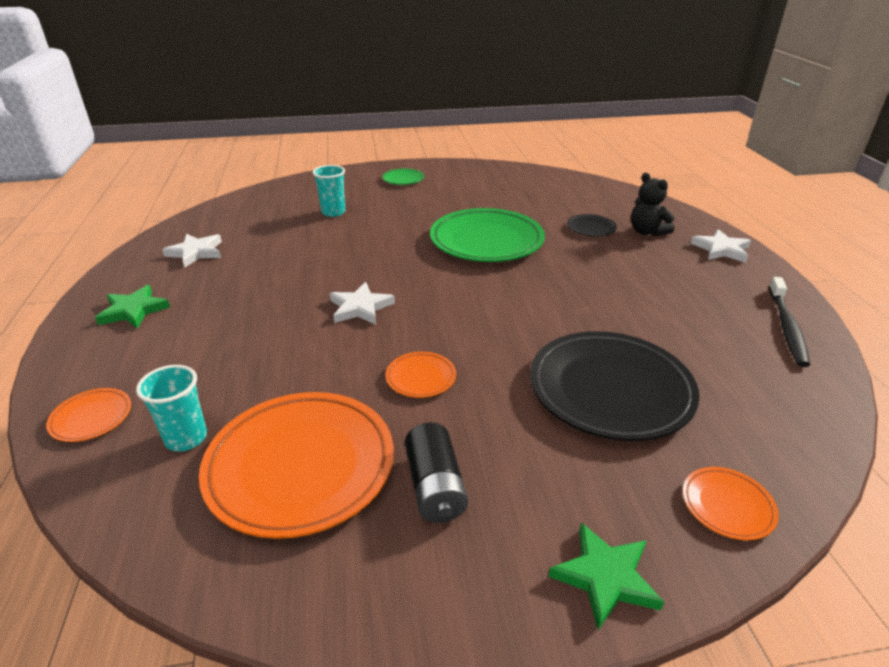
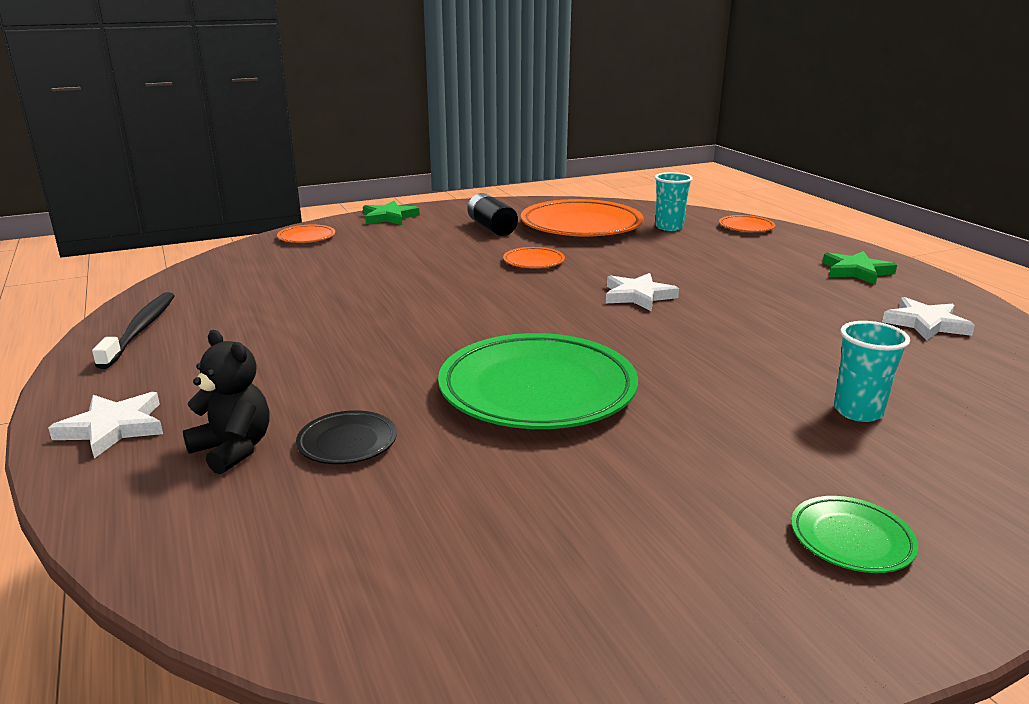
camera: 165 degrees right, 10 degrees down
black plate [530,331,699,441] -> none

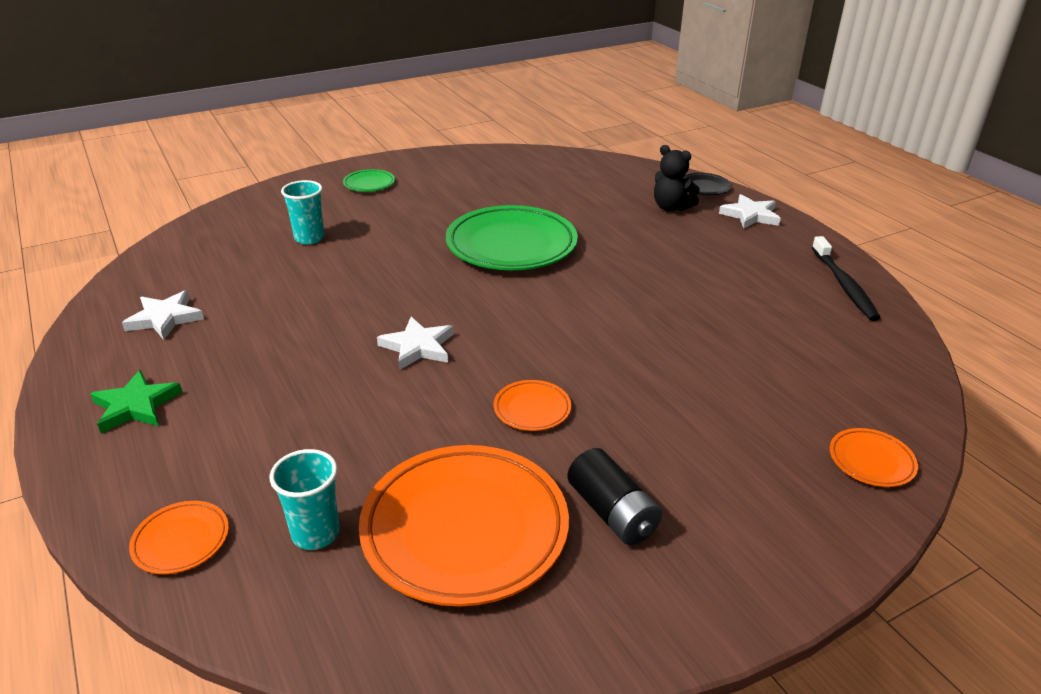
camera: 175 degrees right, 10 degrees up
black plate [296,410,397,464] -> black plate moved to [683,173,731,195]
green star [363,201,420,225] -> none

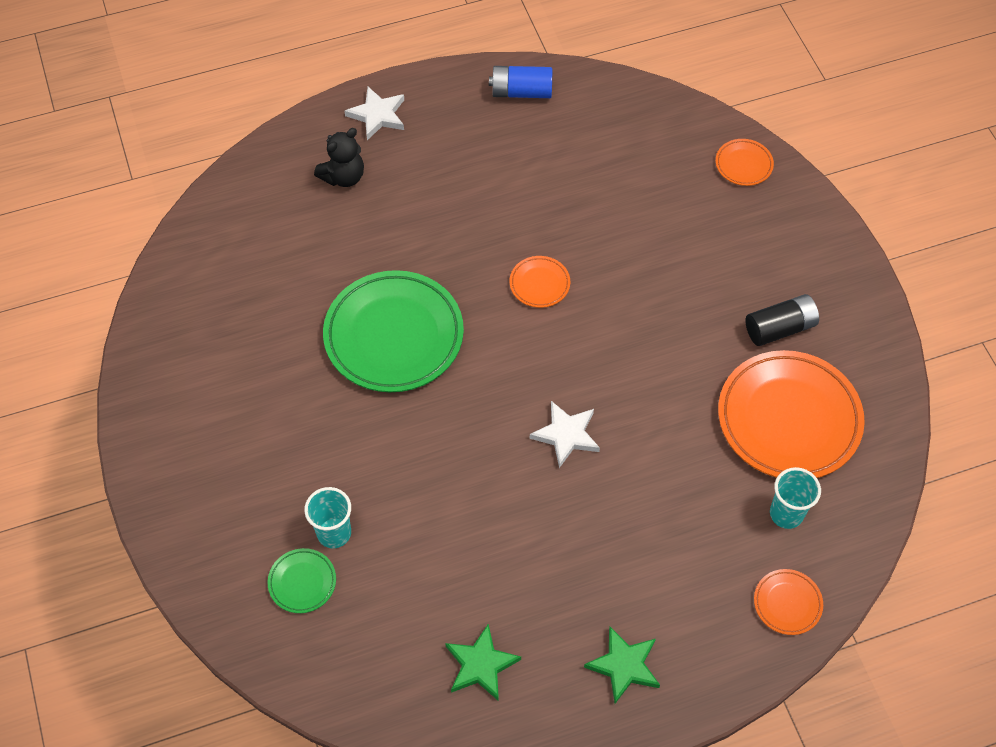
camera: 80 degrees left, 25 degrees up
white star [122,290,204,340] -> green star [445,624,521,701]
green plate [343,169,395,192] -> green plate moved to [267,548,336,613]
orange plate [494,380,571,431] -> orange plate moved to [509,256,570,308]
black plate [683,173,731,195] -> none
black toothbrush [812,236,881,321] -> blue battery [489,66,552,98]

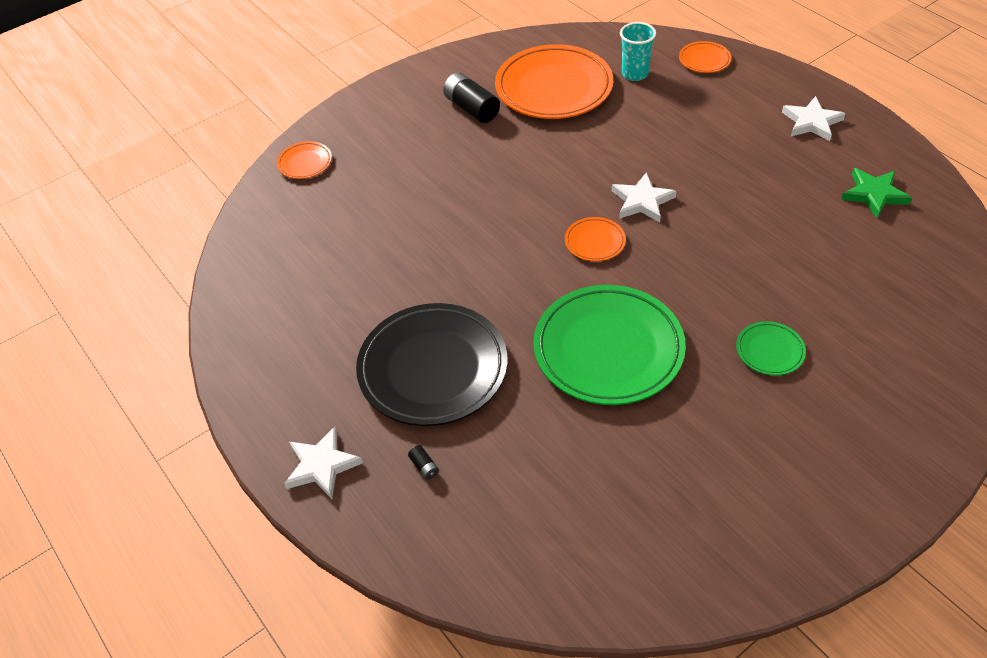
camera: 105 degrees left, 10 degrees down
green plate [267,548,336,613] -> green plate moved to [736,321,806,375]
turquoise cup [304,487,351,548] -> none
black teddy bear [314,128,364,187] -> black battery [408,445,439,480]
blue battery [489,66,552,98] -> none
orange plate [509,256,570,308] -> orange plate moved to [565,217,626,261]
green star [584,627,660,704] -> white star [782,96,846,141]
none -> black plate [356,303,508,426]

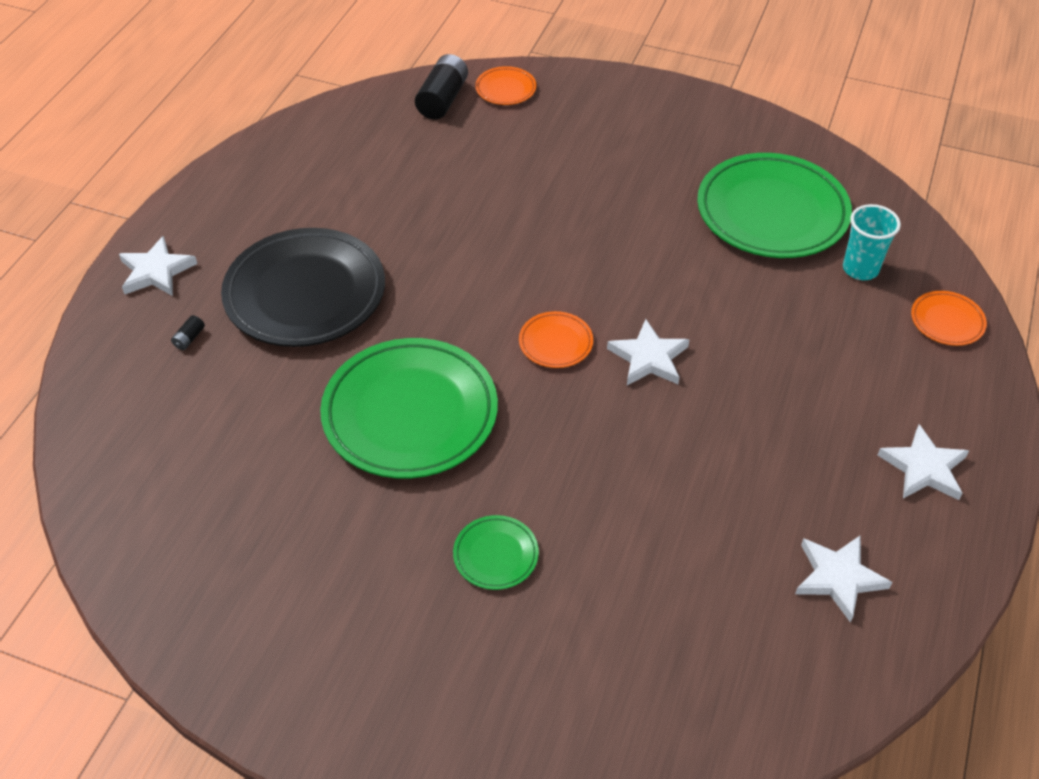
camera: 55 degrees right, 0 degrees up
black battery [443,72,500,123] -> black battery moved to [415,54,468,119]
orange plate [495,44,613,119] -> green plate [697,153,852,258]
green star [841,168,912,218] -> white star [795,535,892,623]

